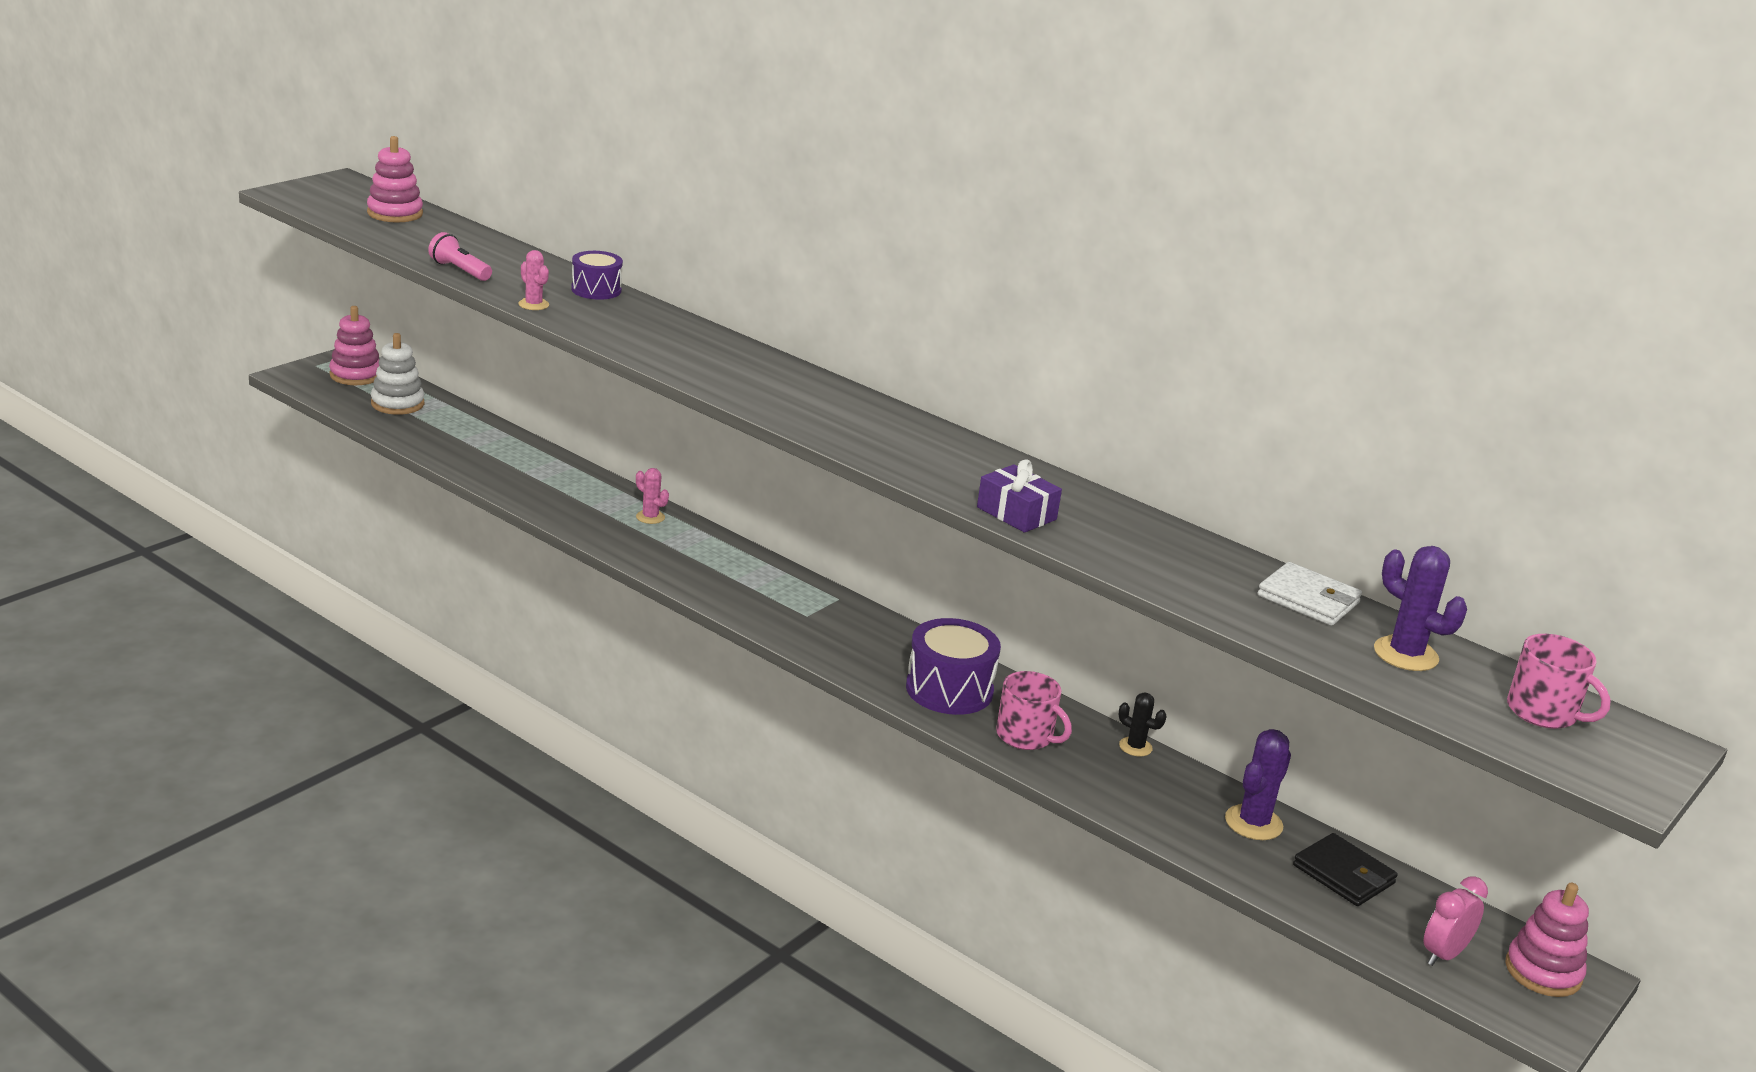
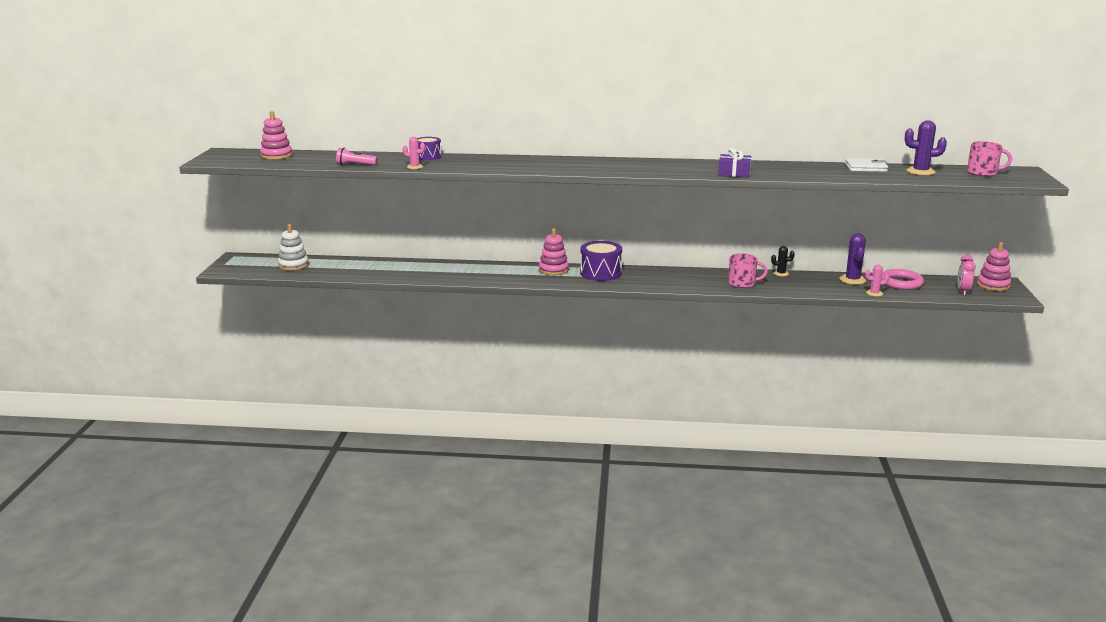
camera: 30 degrees left, 5 degrees down
pink stacking toy [329,306,379,385] -> pink stacking toy moved to [539,228,569,275]
pink cactus [636,468,669,524] -> pink cactus moved to [865,265,889,297]
purple drum [906,618,1001,715] -> purple drum moved to [580,241,622,281]
black wallet [1293,833,1398,906] -> pink ring [881,269,924,290]

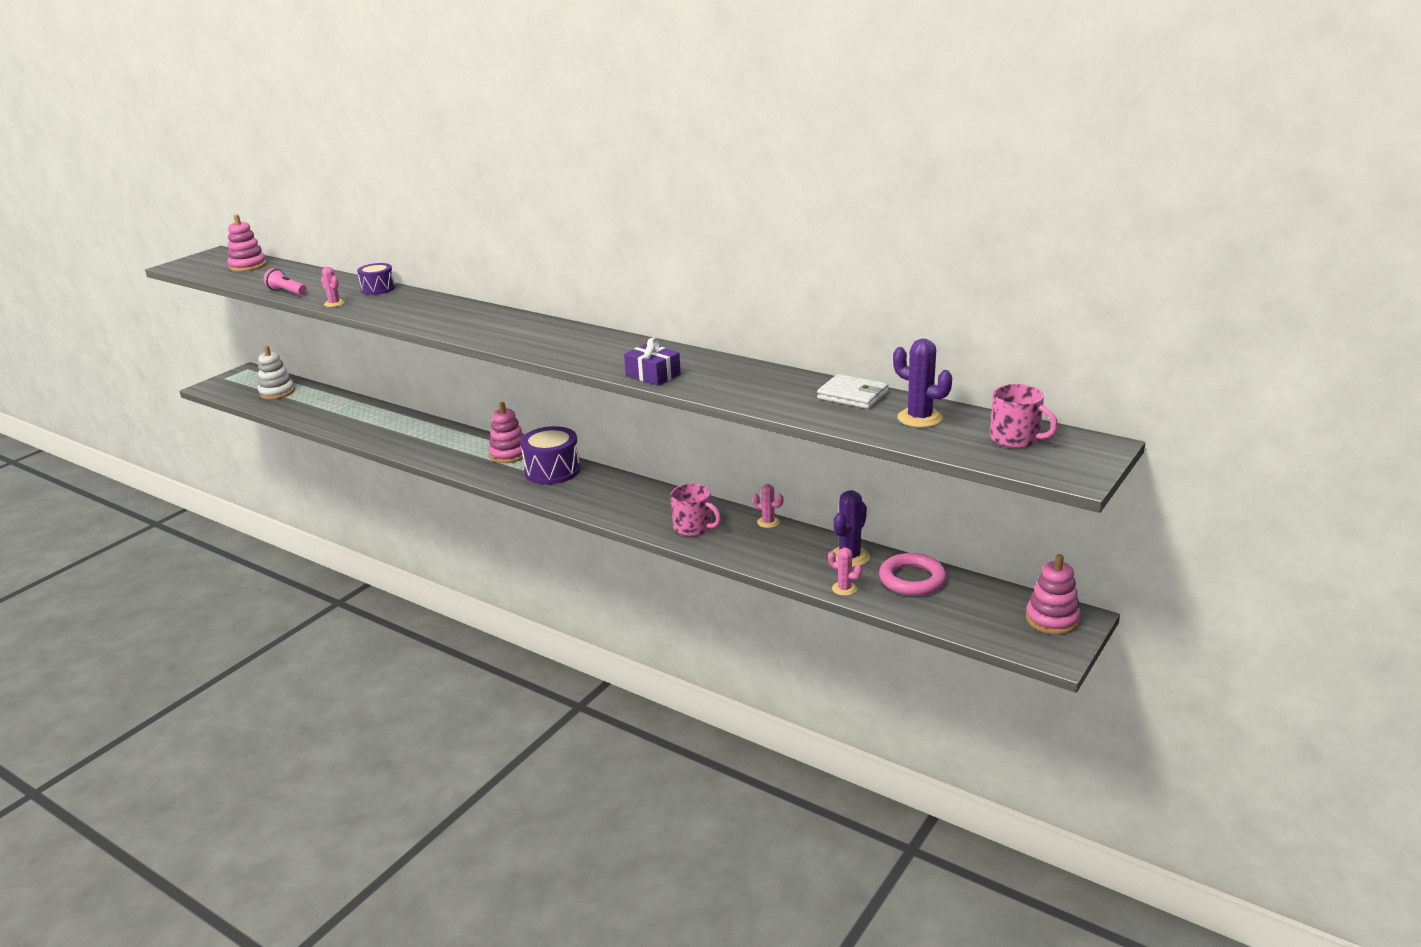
camera: 30 degrees right, 5 degrees up
black cactus [771,246,795,276] -> pink cactus [753,484,783,528]
pink clock [957,255,976,296] -> none

